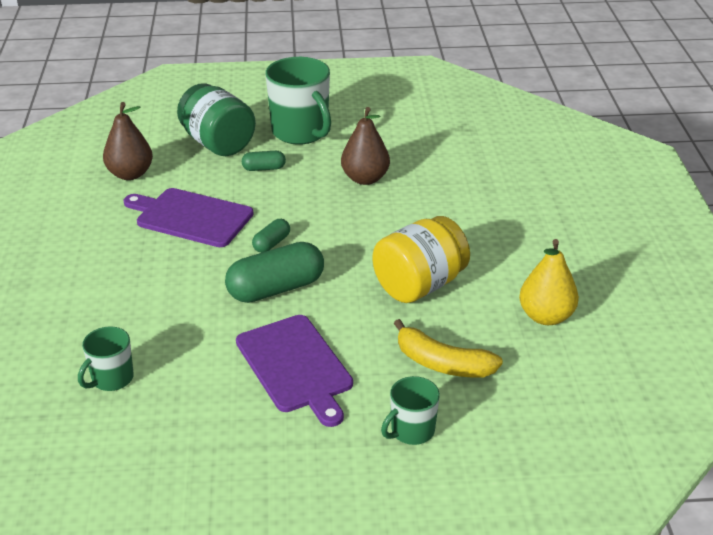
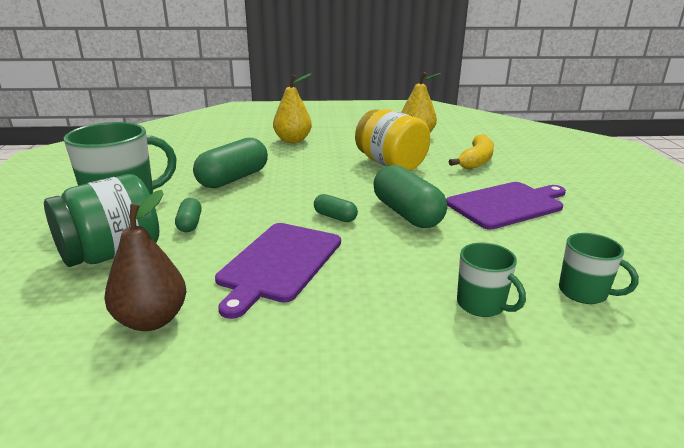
camera: 90 degrees left, 10 degrees down
brown pear [341,107,390,185] -> green capsule [193,138,268,188]
green mug [381,376,440,445] -> green mug moved to [457,242,526,317]
none -> yellow pear [273,73,312,143]

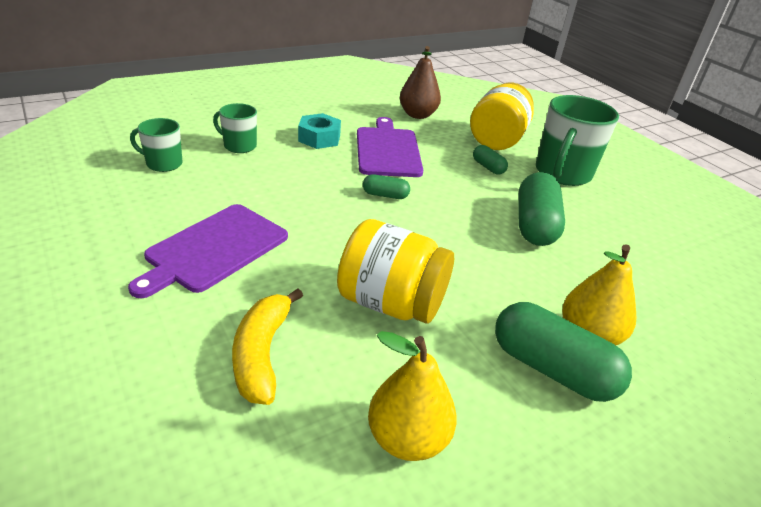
camera: 150 degrees right, 10 degrees up
green jar [44,174,159,267] -> yellow jar [470,83,534,150]
green capsule [373,165,447,228] -> green capsule moved to [495,302,632,402]
none -> turquoise nut [298,113,341,149]

